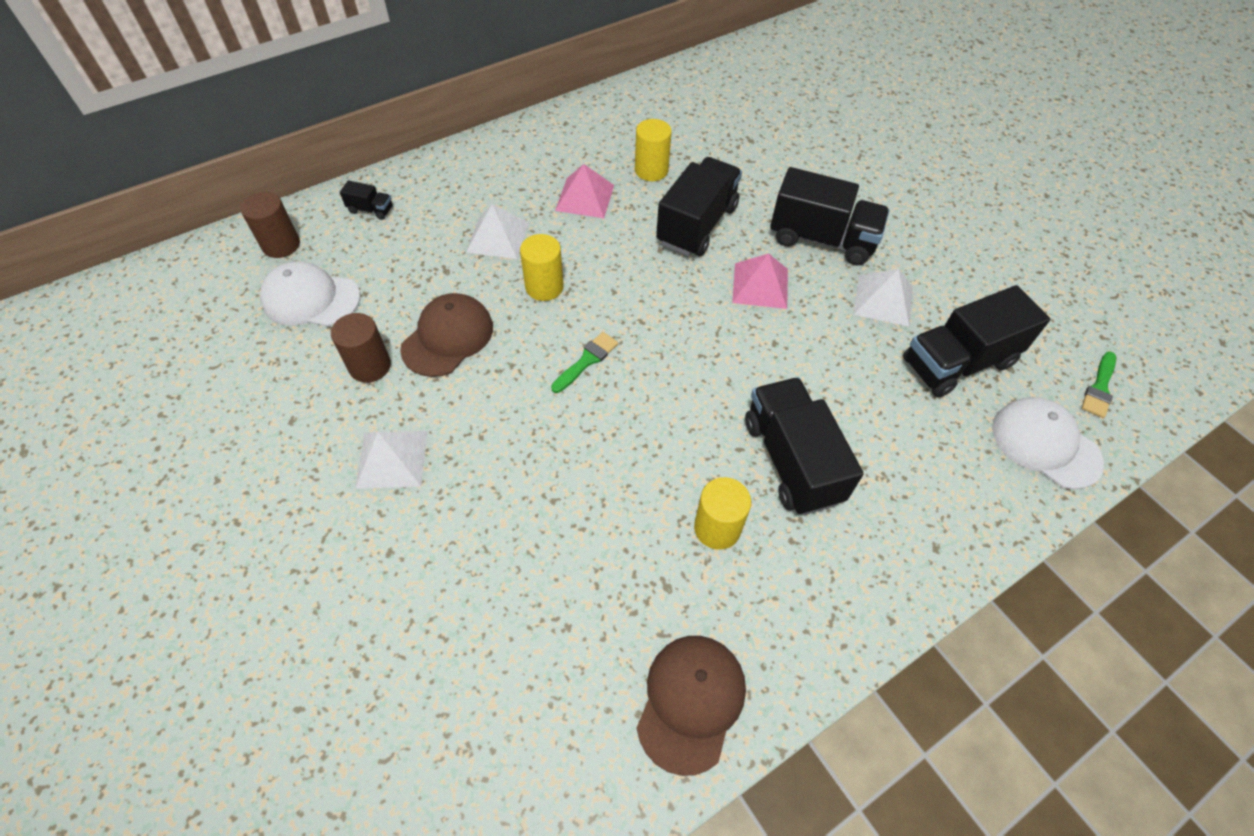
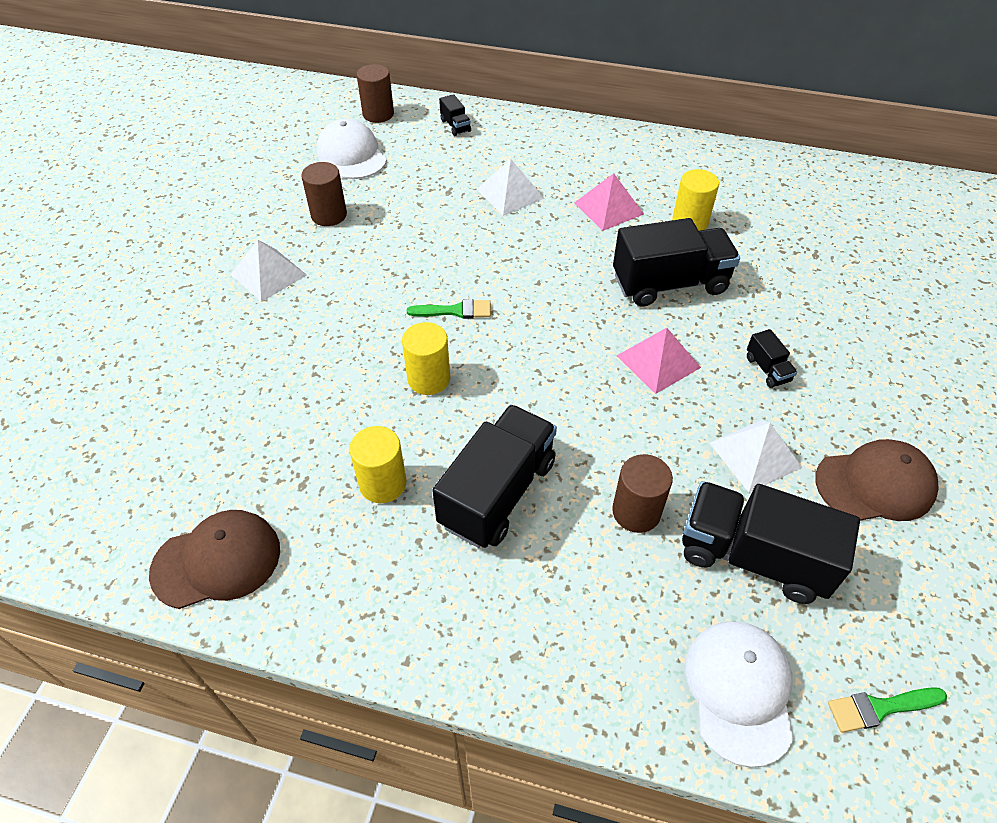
camera: 50 degrees right, 5 degrees down
brown cap [400,293,493,377] -> brown cap moved to [815,439,938,521]
yellow cylinder [520,234,564,301] -> yellow cylinder moved to [402,322,450,395]
black truck [770,167,889,265] -> black truck [747,329,797,388], size x0.43
none -> brown cylinder [612,454,673,533]

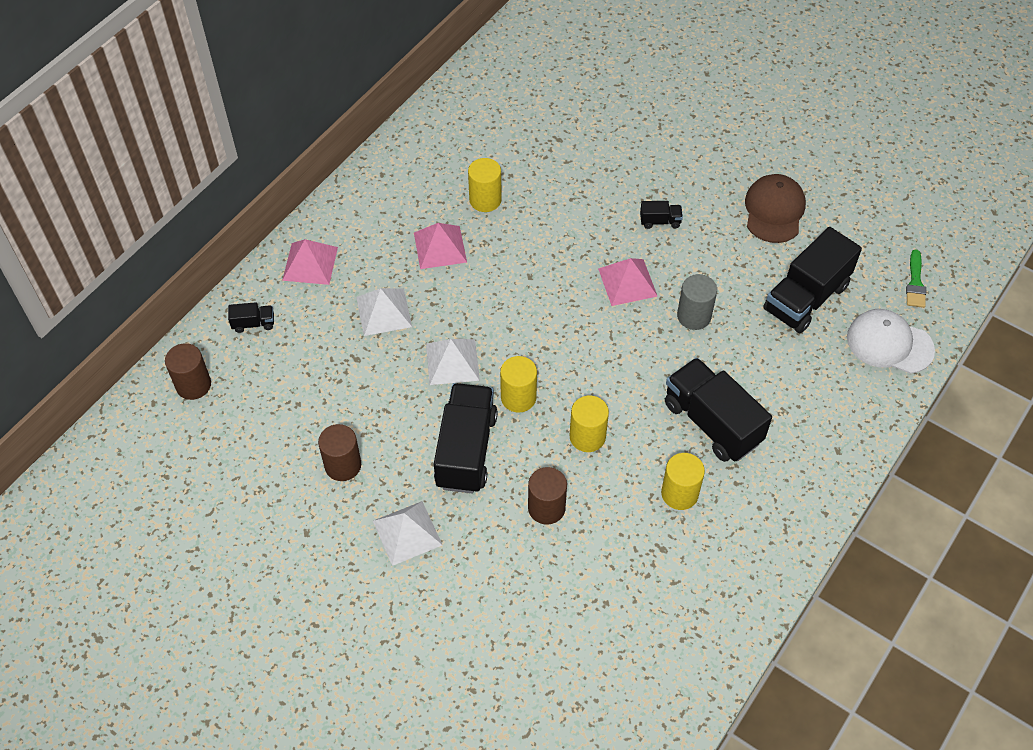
camera: 70 degrees left, 5 degrees up
brown cap [149,510,280,609] -> none
white cap [317,119,387,179] -> none
green brush [407,299,491,319] -> yellow cylinder [500,356,537,413]
brown cylinder [612,454,673,533] -> brown cylinder moved to [528,467,567,525]
black truck [613,218,740,307] -> black truck moved to [434,383,498,493]
white pyramid [709,420,802,492] -> white pyramid moved to [426,339,480,385]
none -> pink pyramid [282,239,338,285]
none -> grey cylinder [677,274,717,330]

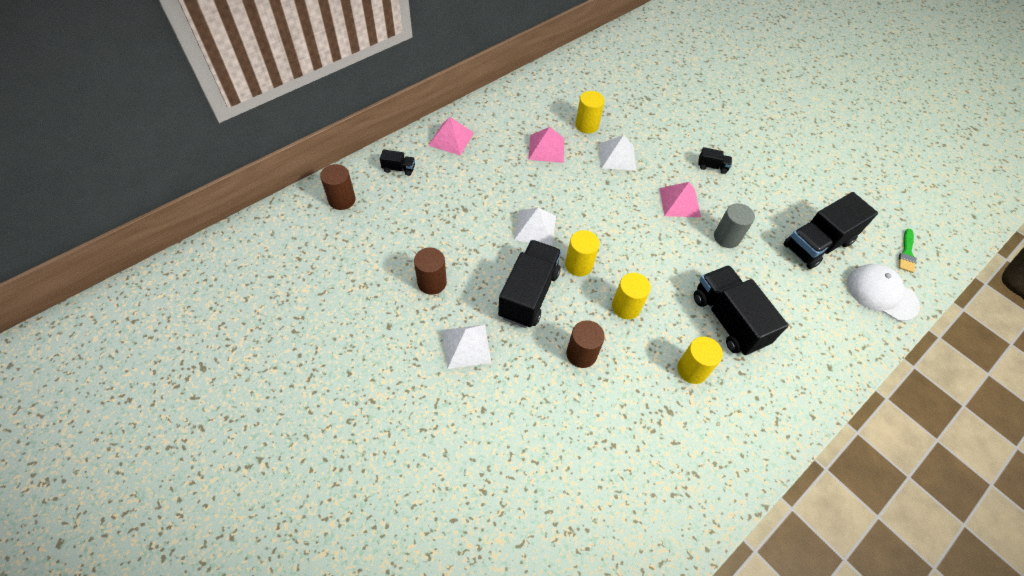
camera: 10 degrees right, 0 degrees up
white pyramid [356,288,412,336] -> white pyramid moved to [599,135,636,170]
brown cap [745,174,806,243] -> none

